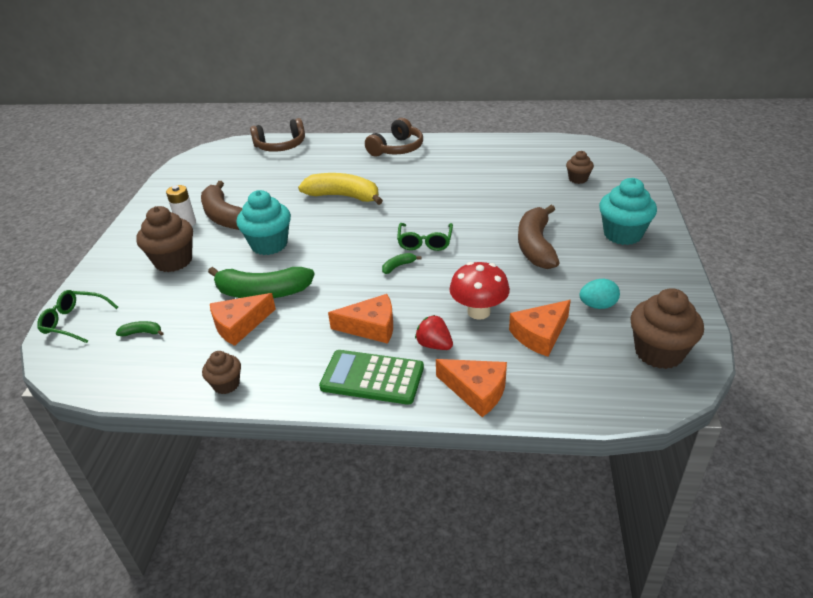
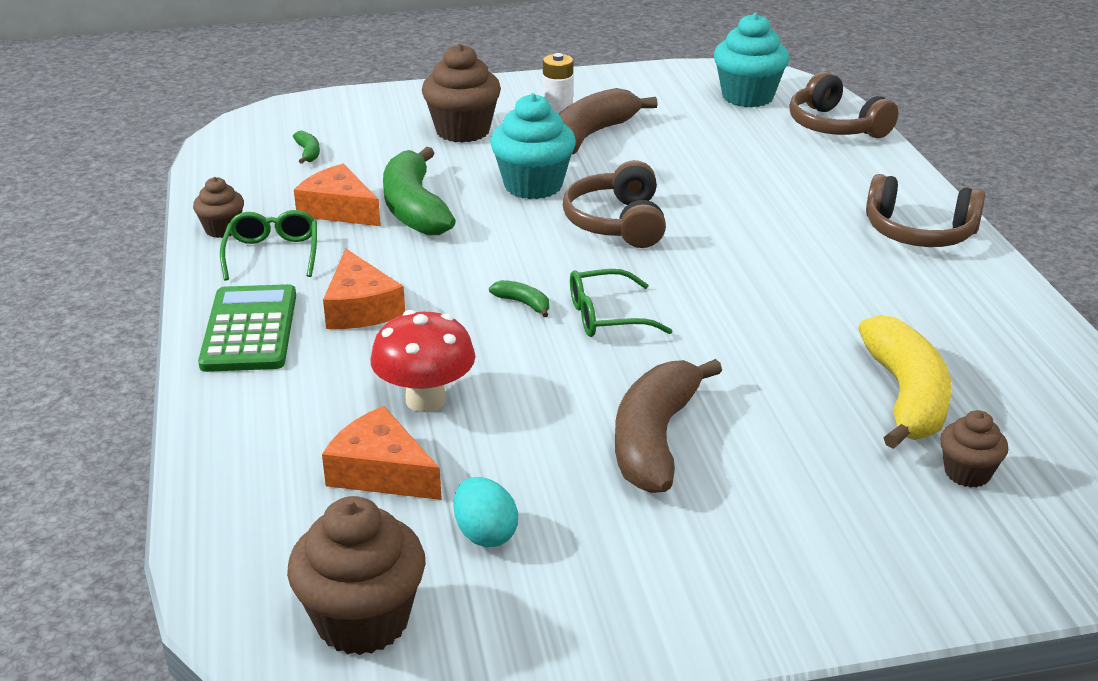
camera: 70 degrees right, 5 degrees down
green glasses [37,290,118,343] -> green glasses moved to [220,210,317,281]
yellow banana [298,173,383,205] -> yellow banana moved to [858,315,952,449]
red strawberry [415,315,453,350] -> none
orange cheese [436,359,507,417] -> none
brown banana [518,205,560,269] -> brown banana turned 60 degrees counterclockwise [615,359,722,493]
turquoise cupcake [599,178,657,245] -> turquoise cupcake moved to [714,13,789,107]
none -> brown headphones [563,160,666,248]

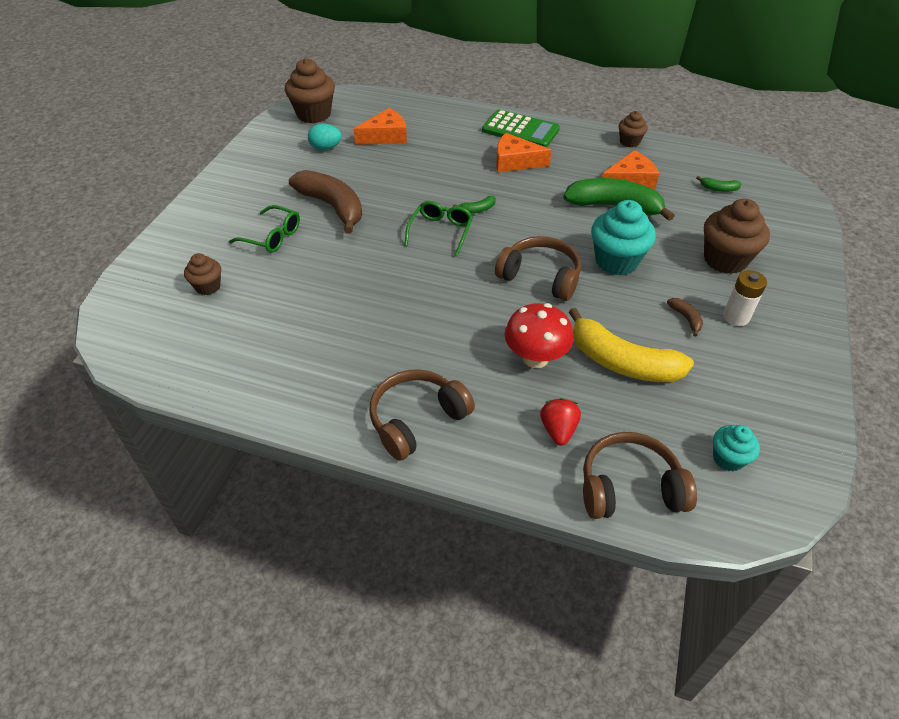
camera: 120 degrees right, 15 degrees up
green glasses [220,210,317,281] -> green glasses moved to [229,205,300,253]
red mushroom [370,310,475,412] -> red mushroom moved to [505,303,573,368]
brown banana [559,88,658,155] -> brown banana [667,298,703,337], size x0.42
turquoise cupcake [714,13,789,107] -> turquoise cupcake [713,425,760,472], size x0.56
yellow banana [858,315,952,449] -> yellow banana moved to [569,308,694,382]
none -> red strawberry [540,398,581,446]

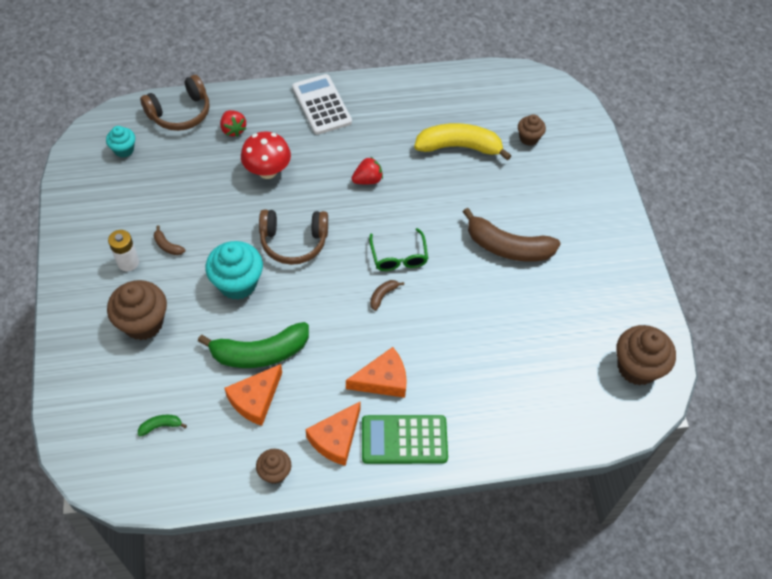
camera: 150 degrees right, 10 degrees up
green glasses [229,205,300,253] -> none
turquoise egg [308,123,342,150] -> none
orange cheese [354,108,407,145] -> orange cheese moved to [305,401,361,466]
brown headphones [369,369,475,461] -> white calculator [292,74,352,135]
green banana [453,196,496,213] -> brown banana [370,280,404,311]
yellow banana [569,308,694,382] -> yellow banana moved to [414,123,512,161]
none -> red strawberry [352,157,383,184]

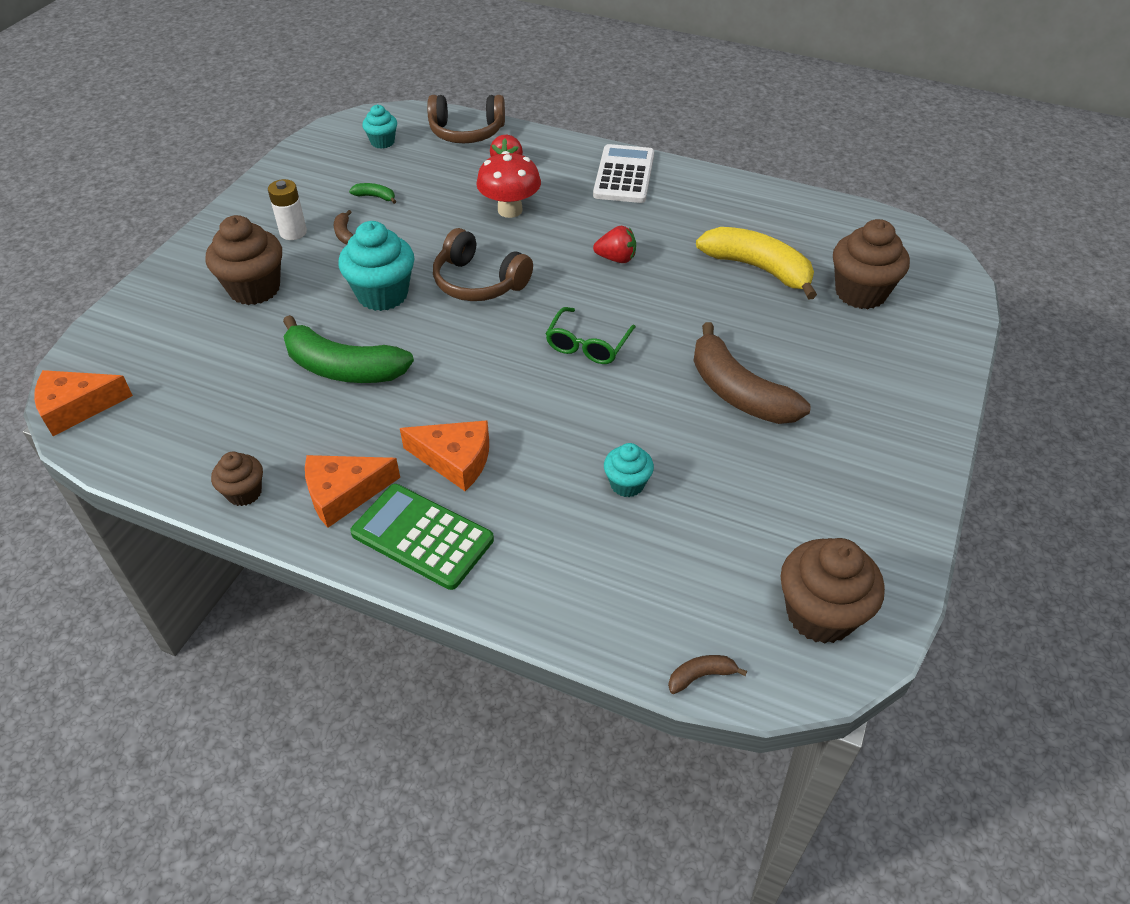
camera: 35 degrees right, 10 degrees down
green banana [138,415,187,436] -> green banana moved to [349,183,396,204]
orange cheese [225,364,282,426] -> orange cheese moved to [34,370,133,436]
brown banana [370,280,404,311] -> brown banana moved to [668,655,747,694]
brown cupcake [518,114,546,146] -> brown cupcake [833,219,910,309], size x1.79
none -> turquoise cupcake [604,443,654,497]

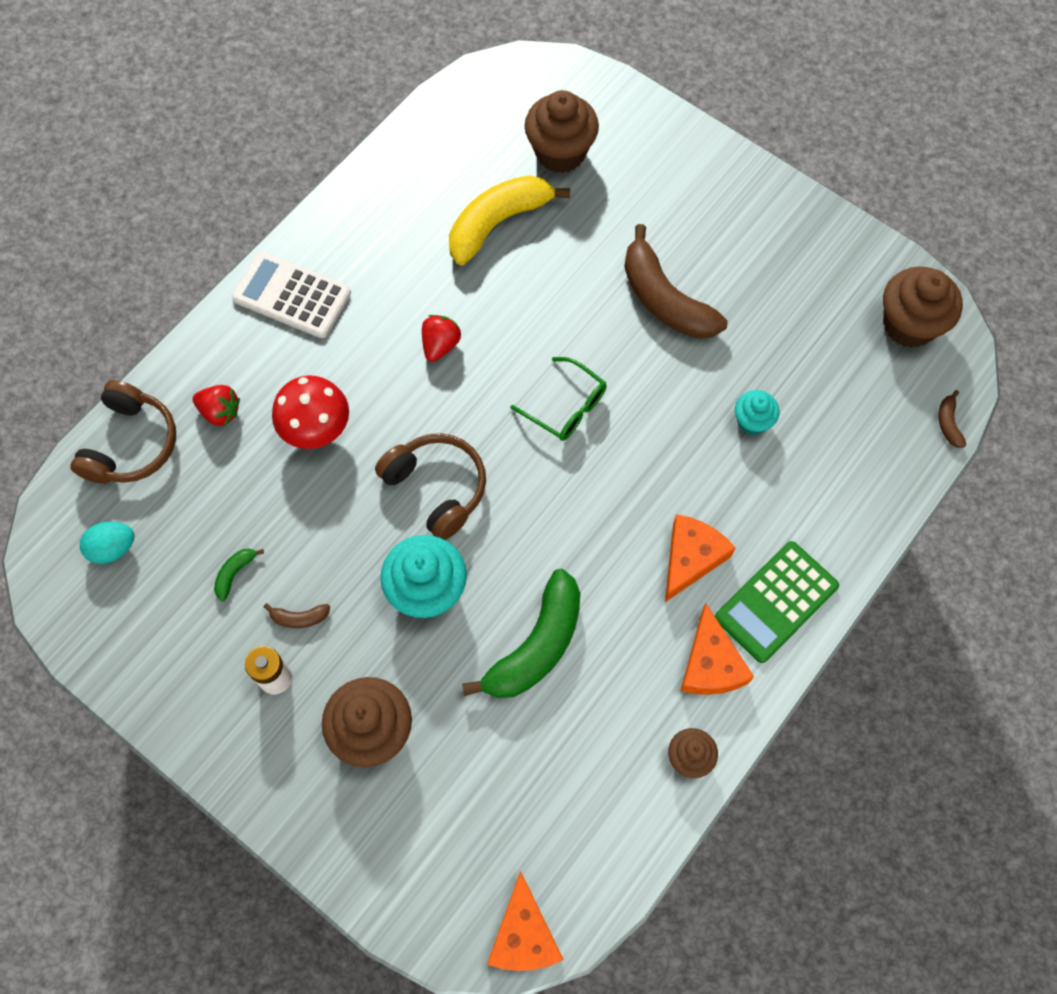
camera: 75 degrees left, 20 degrees up
turquoise cupcake [362,105,397,149] -> turquoise egg [80,522,135,564]
brown headphones [433,228,533,301] -> brown headphones turned 90 degrees counterclockwise [375,433,486,540]
brown banana [694,322,811,424] -> brown banana turned 75 degrees clockwise [624,224,727,339]

